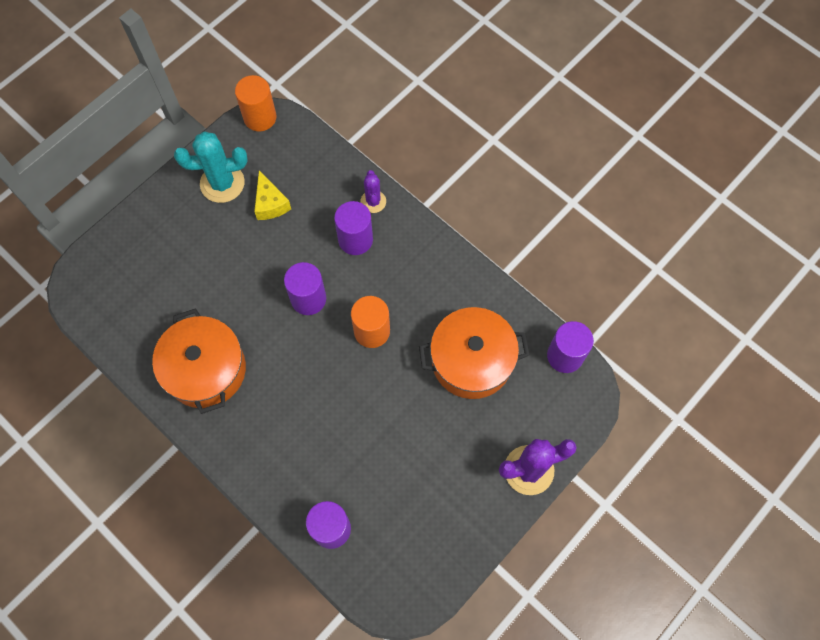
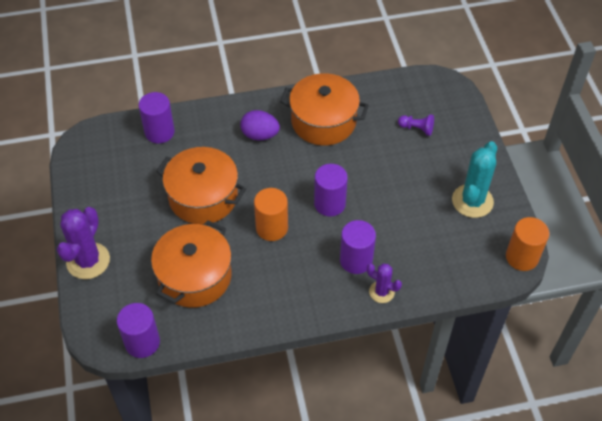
camera: 125 degrees right, 15 degrees down
yellow cheese [254,170,291,220] -> none
none -> orange pot [156,147,246,224]
none -> purple egg [240,110,280,141]
none -> purple pawn [398,114,434,136]

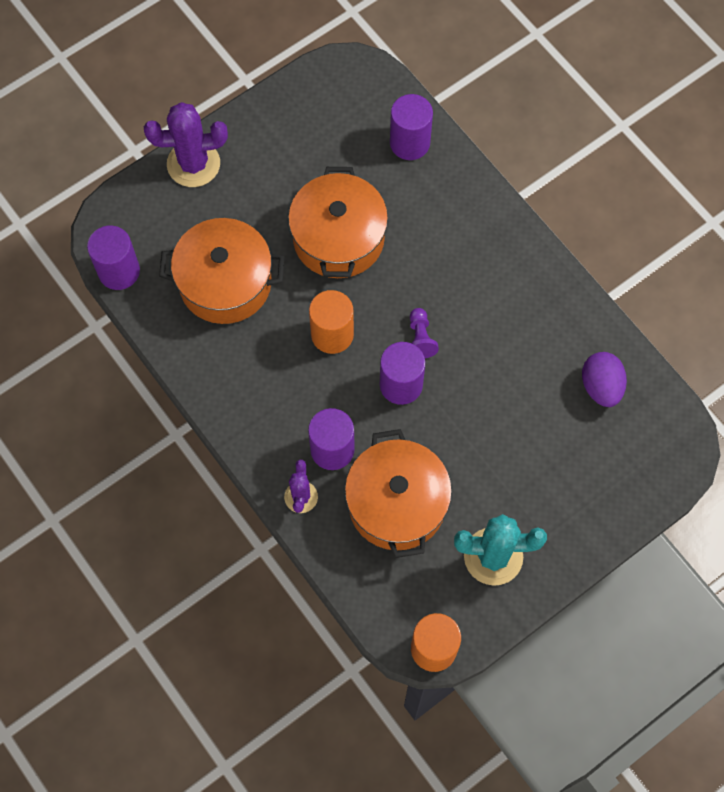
camera: 65 degrees right, 15 degrees up
purple egg [240,110,280,141] -> purple egg moved to [582,352,627,407]
orange pot [280,73,369,146] -> orange pot moved to [345,429,452,558]
purple pawn [398,114,434,136] -> purple pawn moved to [410,308,439,358]

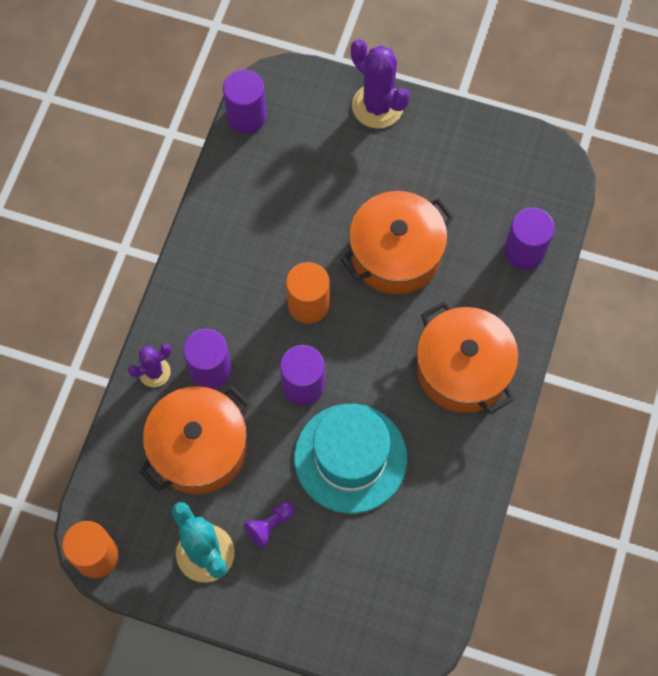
camera: 55 degrees right, 0 degrees up
orange pot [159,218,284,324] -> orange pot moved to [417,301,519,414]
purple pawn [410,308,439,358] -> purple pawn moved to [244,501,295,548]
purple egg [582,352,627,407] -> none
none -> turquoise hat [294,404,407,514]

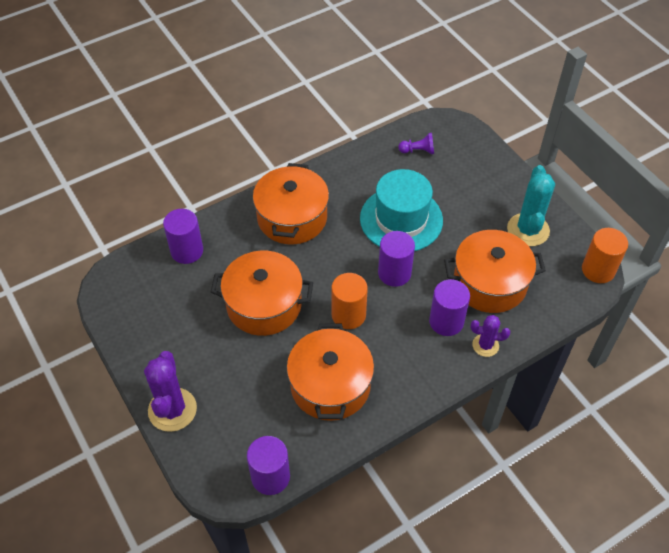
camera: 140 degrees left, 15 degrees down
purple pawn [244,501,295,548] -> purple pawn moved to [398,133,434,154]
none -> orange pot [287,324,374,421]

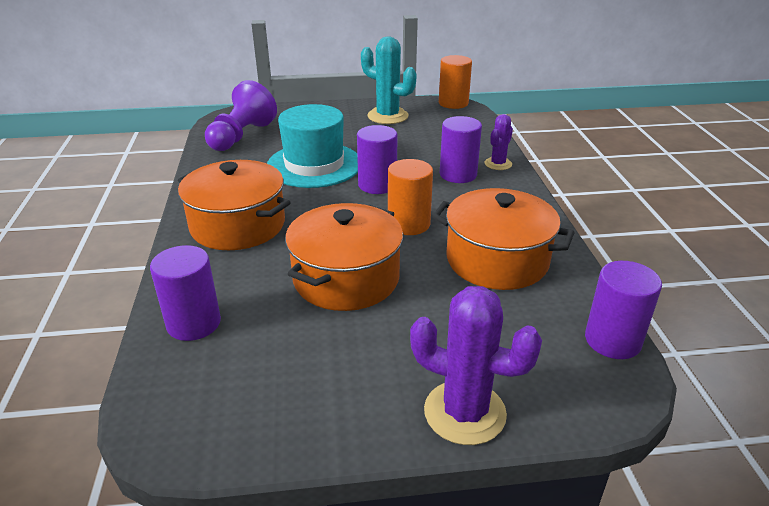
camera: 65 degrees left, 20 degrees down
purple pawn [398,133,434,154] -> purple pawn [205,80,277,151], size x2.05
orange pot [444,230,546,313] -> none

